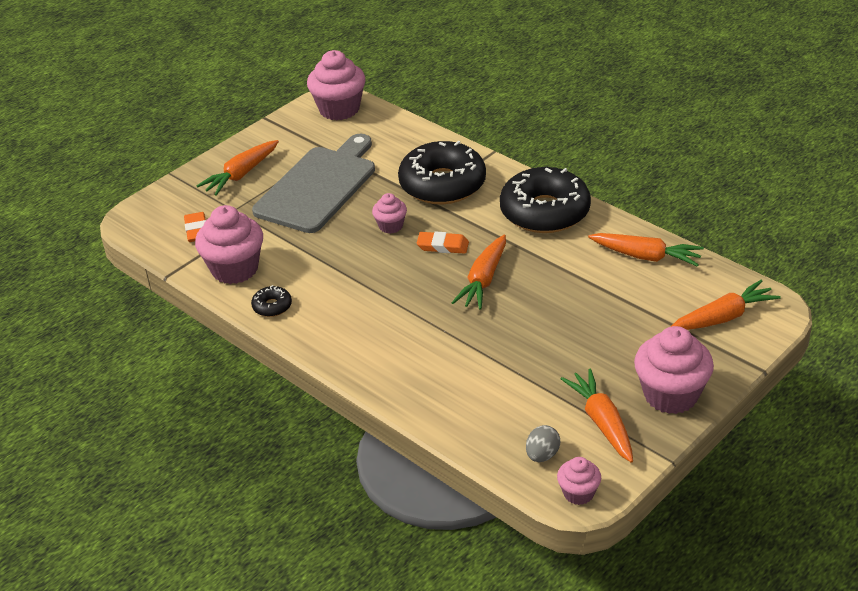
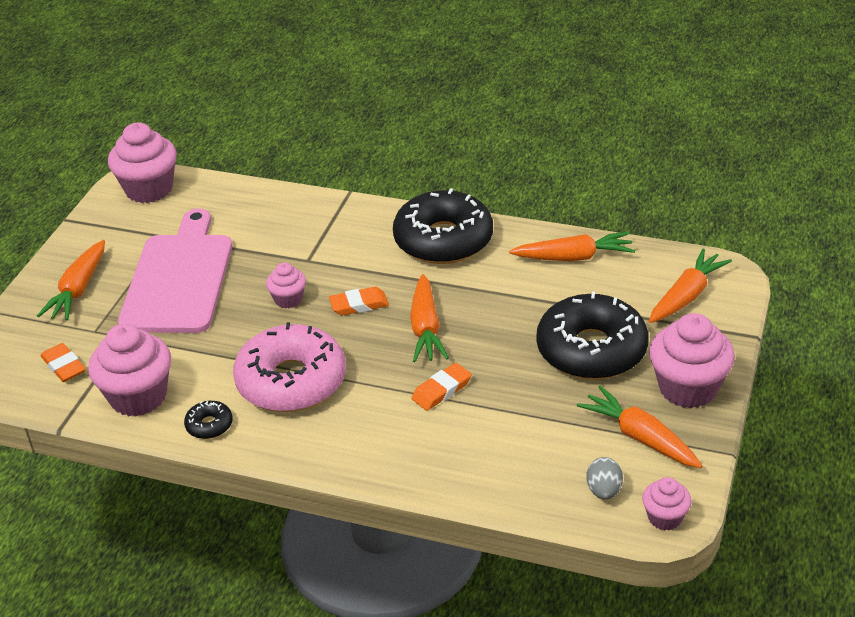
camera: 25 degrees left, 0 degrees up
grey cutting board [252,134,375,233] -> pink cutting board [118,209,232,333]
black donut [398,141,486,204] -> black donut moved to [536,291,649,380]
none -> pink donut [233,322,346,412]
none -> orange eraser [411,363,472,411]

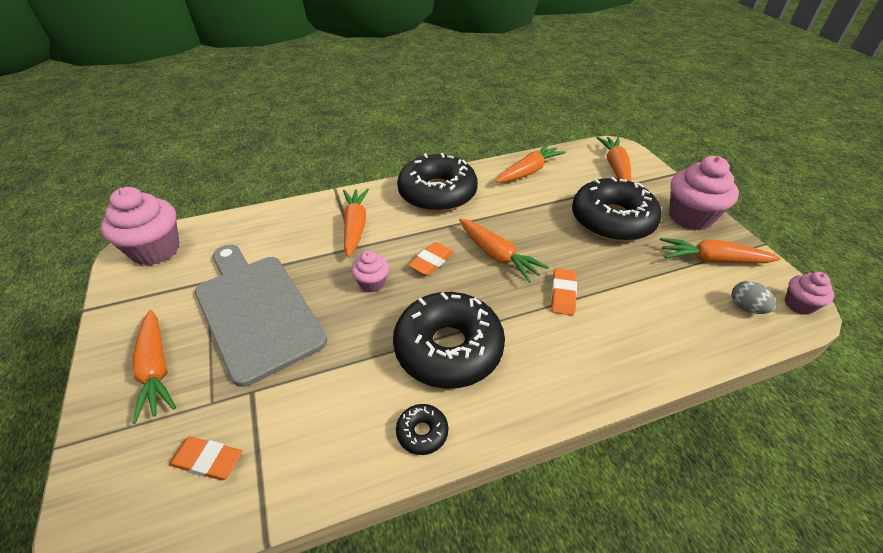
camera: 40 degrees left, 5 degrees up
pink cupcake [88,324,171,416] -> none
pink cutting board [118,209,232,333] -> grey cutting board [195,245,327,387]
pink donut [233,322,346,412] -> black donut [393,292,505,389]
none -> orange carrot [343,189,369,257]

